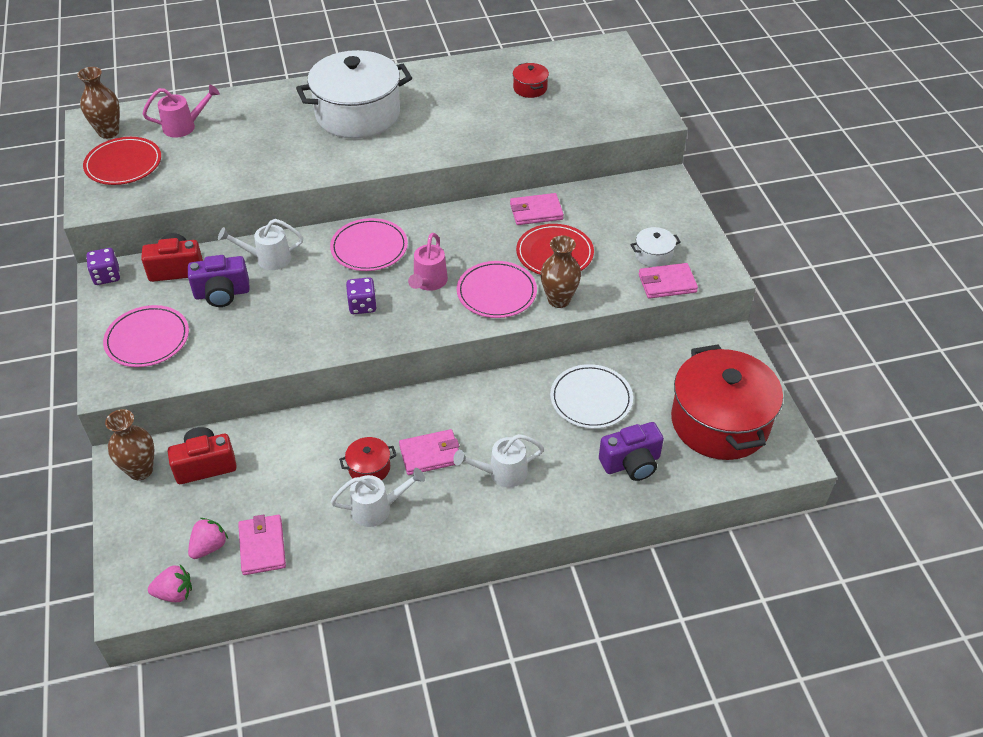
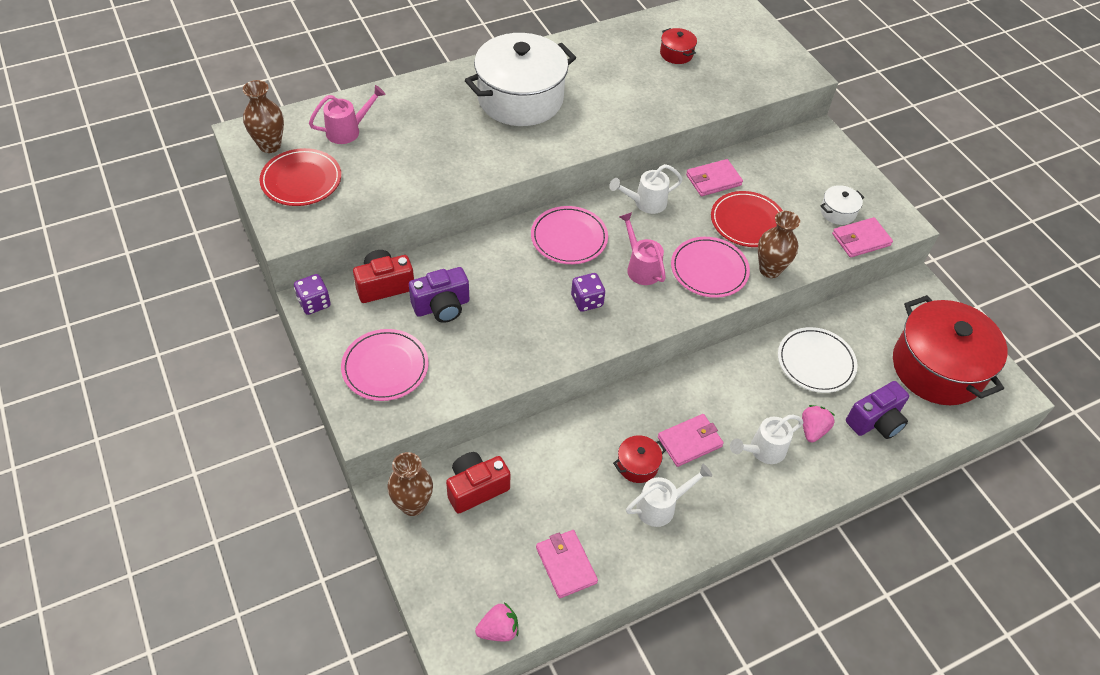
camera: 15 degrees left, 5 degrees up
pink strawberry [188,518,228,559] -> pink strawberry moved to [802,405,834,442]
white watering can [218,219,303,270] -> white watering can moved to [609,164,683,214]
pink watering can [408,233,448,291] -> pink watering can turned 150 degrees clockwise [619,212,666,285]

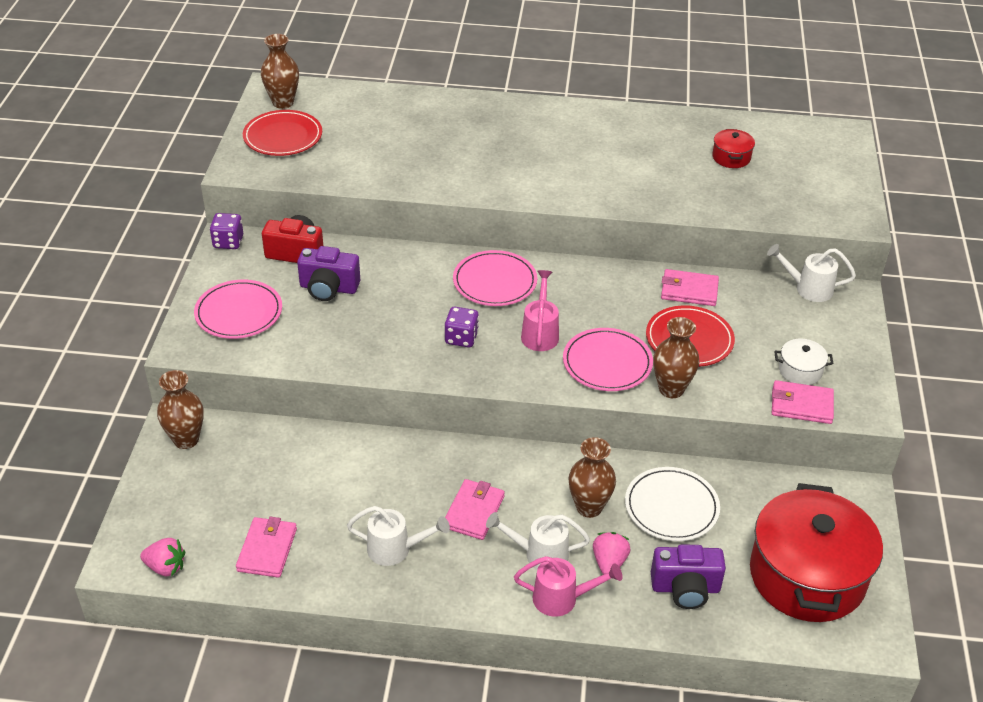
camera: 35 degrees right, 10 degrees down
pink watering can [309,85,386,144] -> pink watering can moved to [514,556,623,617]
red camera [446,452,510,514] -> none
white pot [465,33,576,126] -> none
white watering can [609,164,683,214] -> white watering can moved to [767,244,856,302]
red pot [613,435,666,483] -> none
pink wallet [658,414,724,467] -> pink wallet turned 75 degrees counterclockwise [445,479,505,540]
pink strawberry [802,405,834,442] -> pink strawberry turned 45 degrees counterclockwise [593,532,631,575]
none -> brown vase [568,437,616,518]

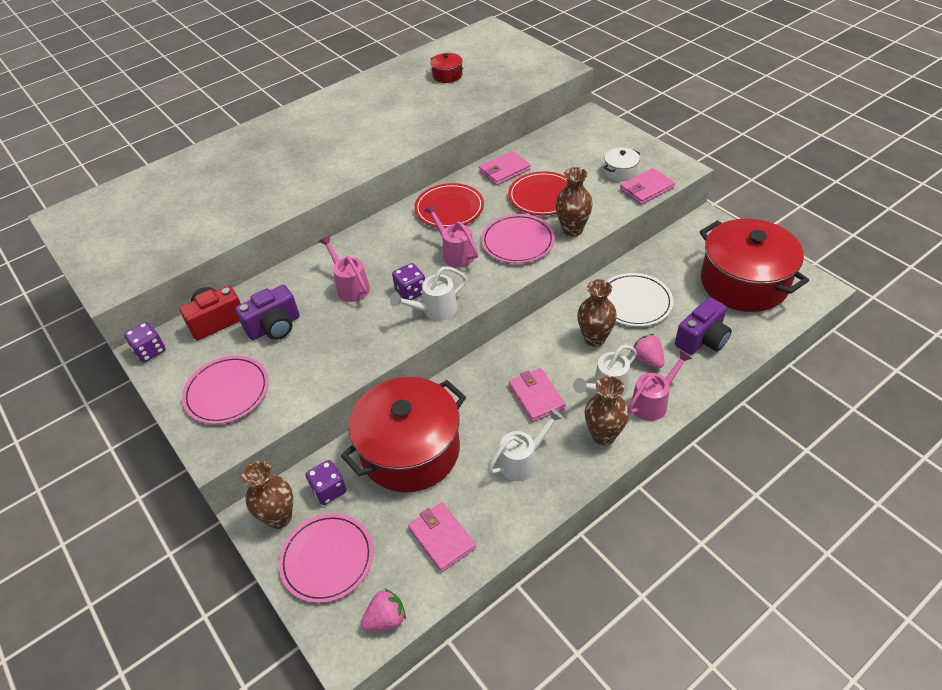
camera: 40 degrees left, 5 degrees up
red plate [243,110,322,156] -> red plate moved to [414,183,484,228]
brown vase [261,34,299,109] -> brown vase moved to [585,376,629,445]
pink plate [453,250,537,306] -> pink plate moved to [279,514,373,603]
white watering can [767,244,856,302] -> white watering can moved to [390,266,467,321]
none -> purple dice [306,460,346,505]
none -> pink watering can [319,235,370,302]
none -> red pot [341,377,466,492]

